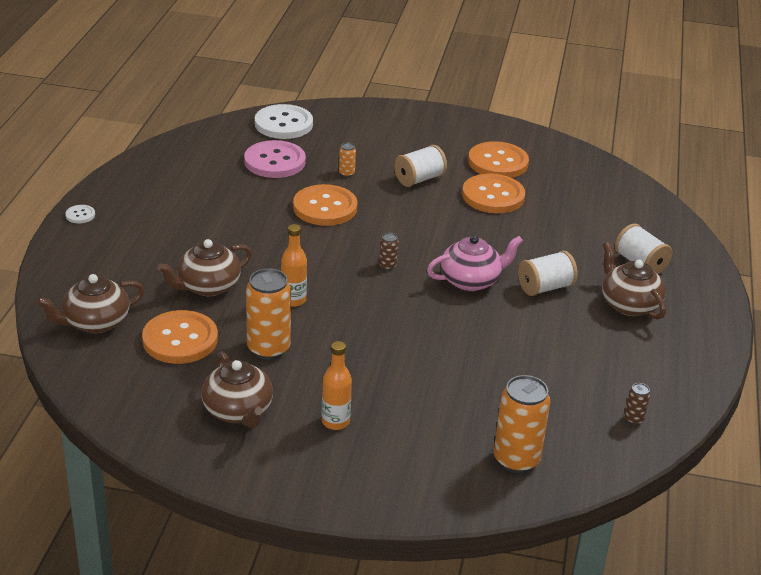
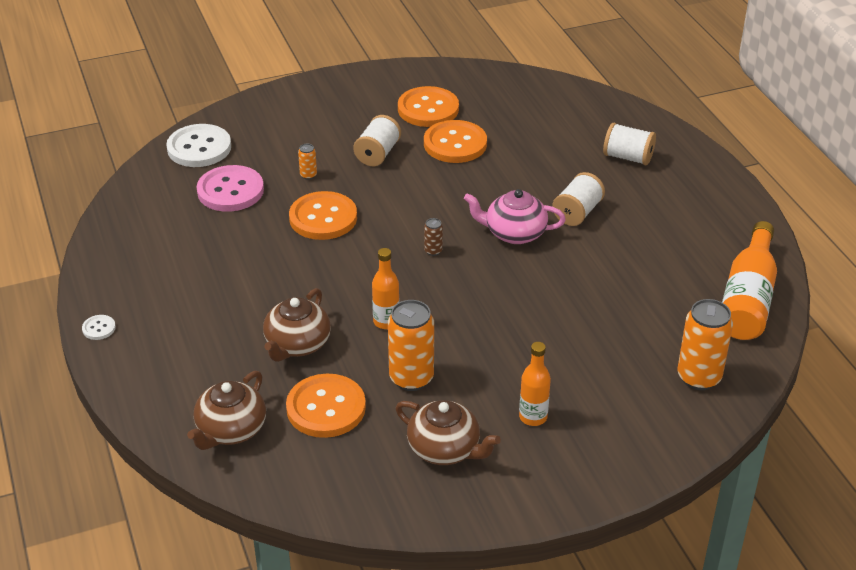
camera: 30 degrees left, 5 degrees up
pink teapot [427,235,523,291] -> pink teapot turned 120 degrees counterclockwise [464,189,566,244]
brown teapot [602,242,666,320] -> none
brown can [624,383,650,425] -> orange bottle [722,221,777,340]

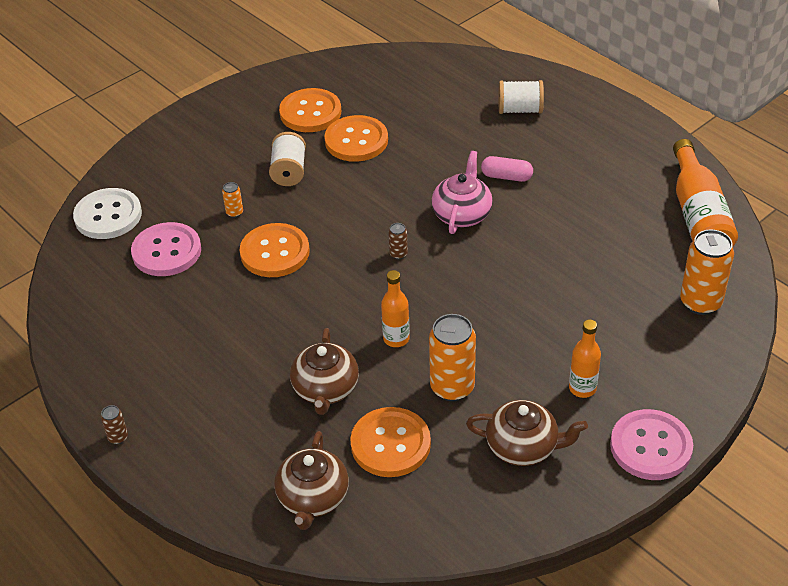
camera: 20 degrees left, 5 degrees up
white button [82,315,116,340] -> brown can [101,405,128,444]
pink teapot [464,189,566,244] -> pink teapot turned 120 degrees clockwise [432,151,493,234]
white spool [552,172,605,226] -> pink capsule [481,156,533,182]
none -> pink button [610,409,693,480]

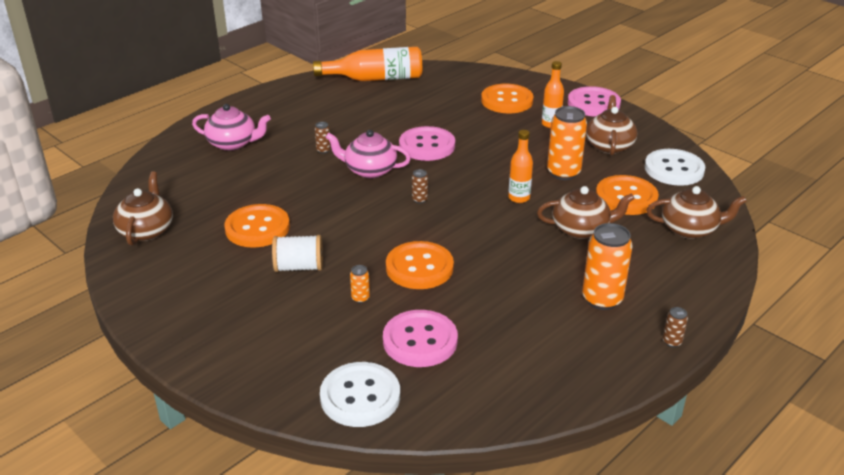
camera: 95 degrees left, 10 degrees down
orange button [279,88,341,132] -> orange button moved to [481,84,534,113]
pink capsule [481,156,533,182] -> brown can [315,122,331,154]
white spool [499,80,544,114] -> pink teapot [192,104,271,151]
orange can [680,229,734,315] -> orange can moved to [582,223,633,310]
none -> brown teapot [113,171,173,246]
none -> pink button [399,126,455,161]
none -> white button [645,149,705,186]

